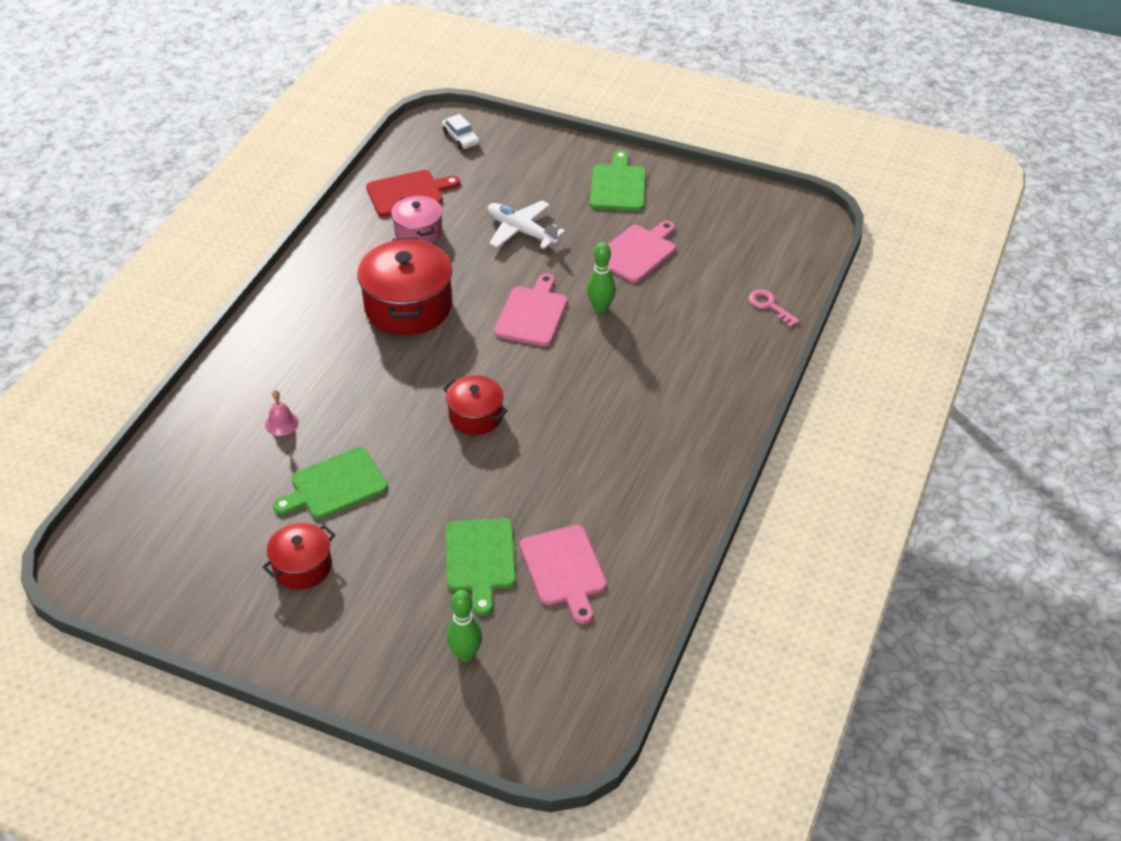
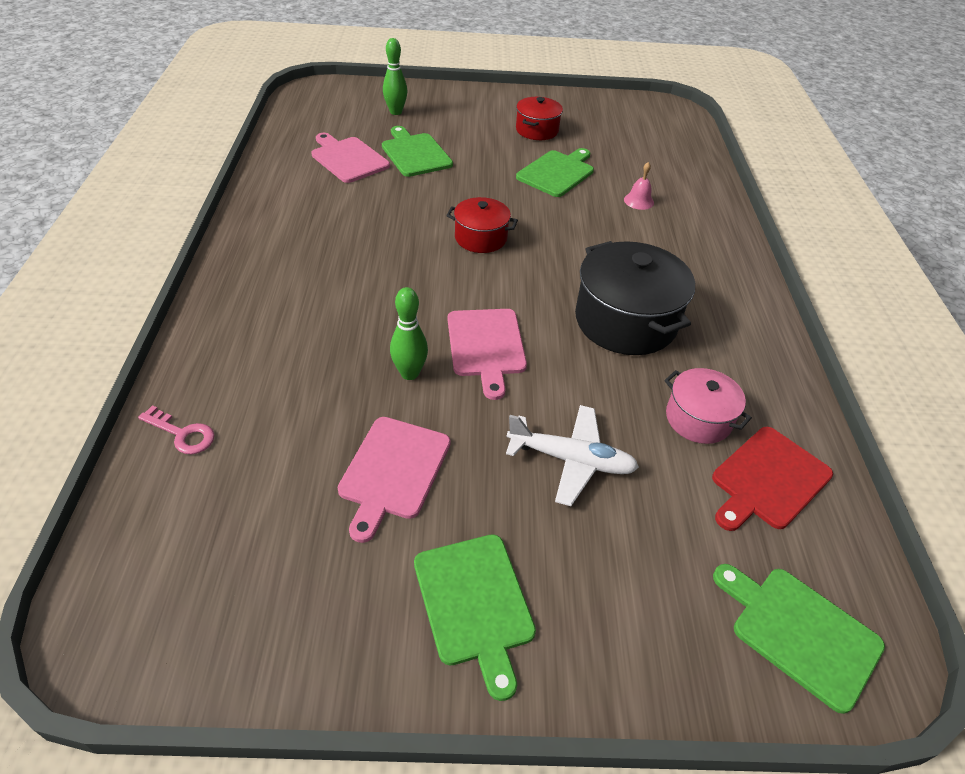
camera: 155 degrees right, 0 degrees up
red pot [357,237,453,335] -> black pot [575,241,695,355]
white car [442,114,480,149] -> green cutting board [713,564,885,714]

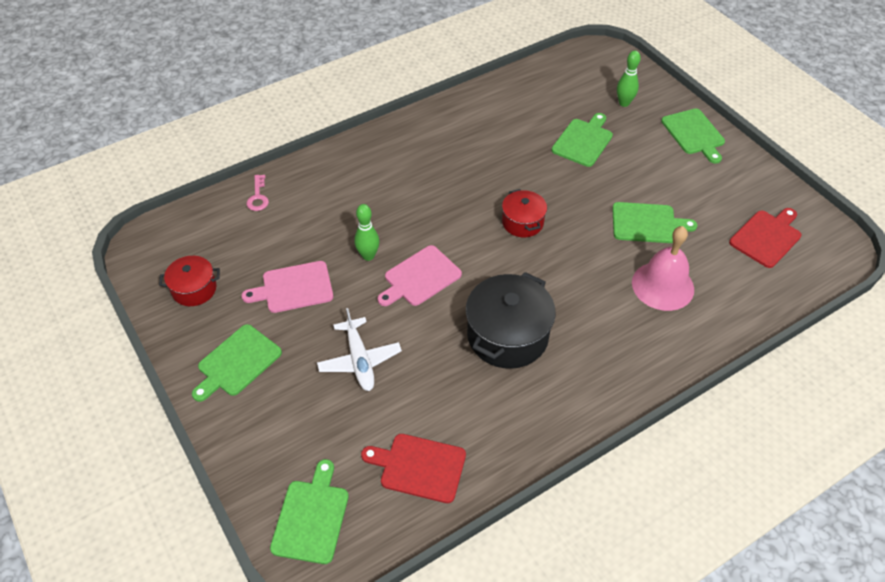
camera: 60 degrees right, 5 degrees up
pink cutting board [312,133,390,183] -> none
red pot [516,97,563,140] -> red pot moved to [159,256,220,306]
pink bell [624,162,654,210] -> pink bell [632,226,694,311], size x2.24
pink pot [664,368,752,444] -> none
none -> green cutting board [661,109,725,164]
none -> red cutting board [729,208,802,268]

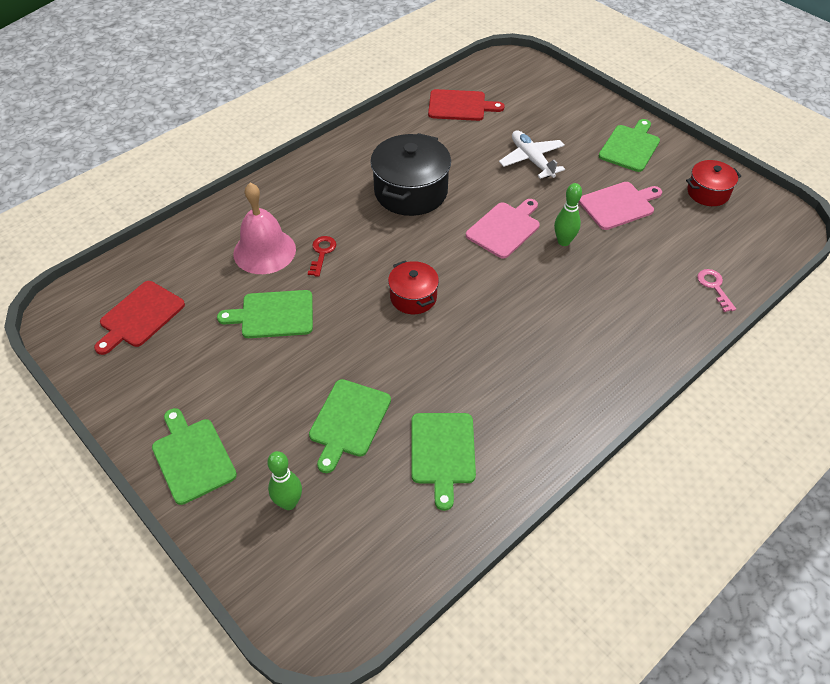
camera: 170 degrees right, 0 degrees up
green cutting board [270,459,349,564] -> green cutting board moved to [411,413,476,511]
none -> red key [308,236,336,277]

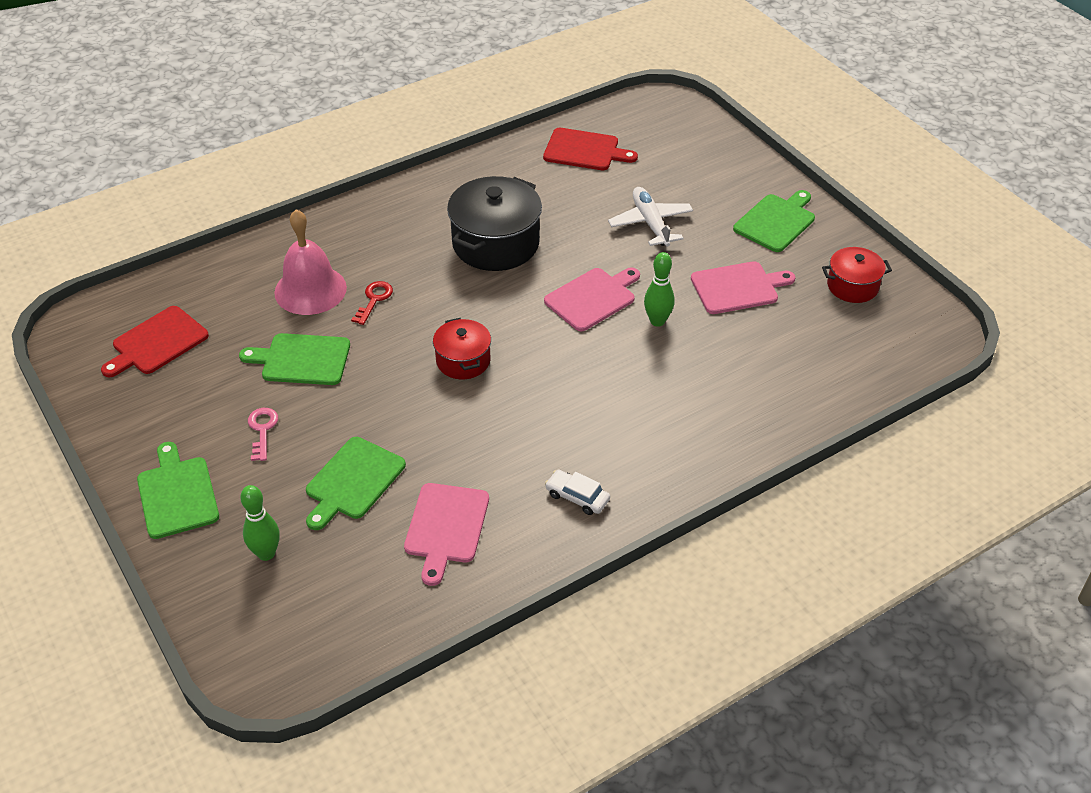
camera: 10 degrees right, 5 degrees down
green cutting board [411,413,476,511] -> pink cutting board [404,483,489,586]
pink key [697,269,736,312] -> pink key moved to [248,408,278,461]
none -> white car [545,469,610,515]

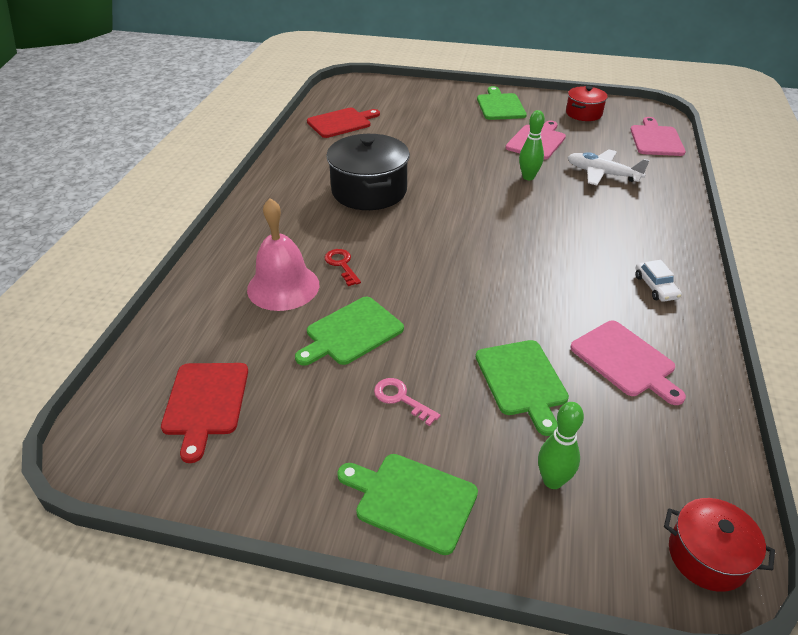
camera: 45 degrees left, 5 degrees down
red pot [433,318,491,379] -> red pot moved to [664,498,775,592]
pink cutting board [544,268,640,331] -> pink cutting board moved to [630,117,686,156]
white car [545,469,610,515] -> white car turned 90 degrees counterclockwise [635,260,682,302]
white plane [608,187,693,247] -> white plane moved to [567,149,650,185]

